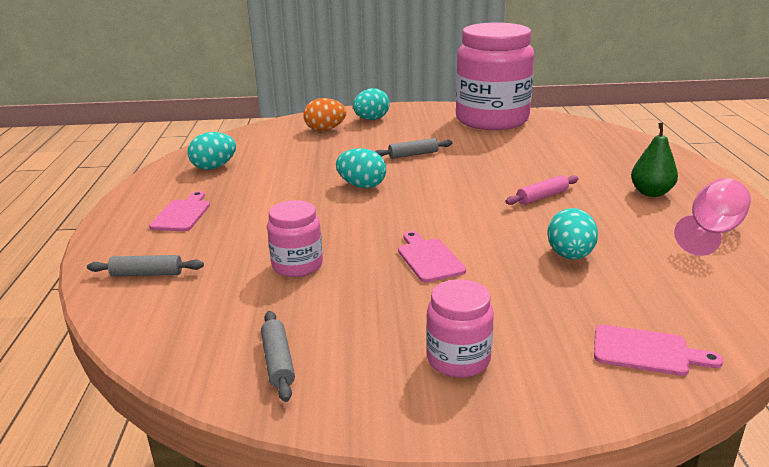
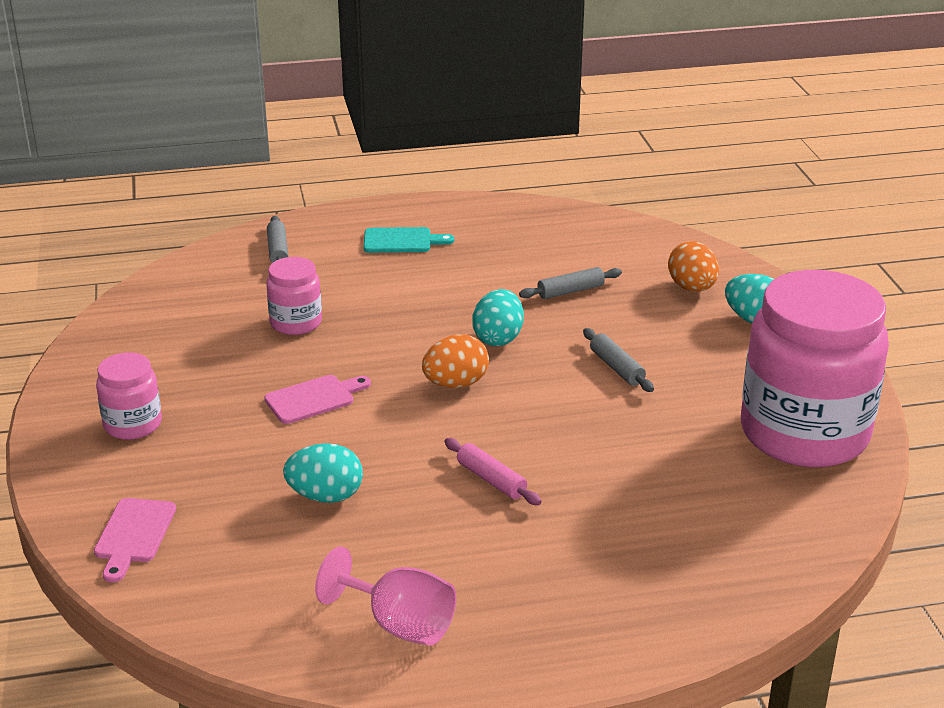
camera: 80 degrees right, 5 degrees up
pink cutting board [149,191,210,231] -> turquoise cutting board [364,227,454,253]
turquoise egg [188,132,236,170] -> none
grey rolling pin [261,311,295,402] -> grey rolling pin moved to [519,267,622,299]
green pear [631,122,678,197] -> none
none -> orange egg [422,334,489,388]

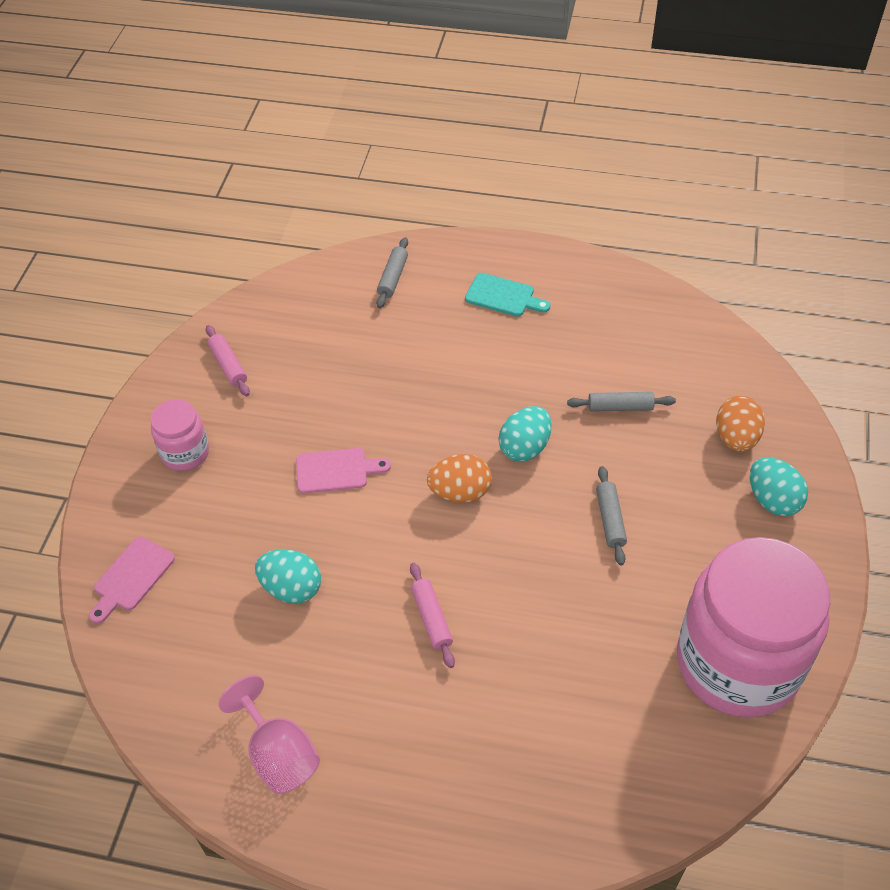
camera: 25 degrees right, 20 degrees up
pink jar [266,257,322,335] -> none
none -> pink rolling pin [206,325,250,396]

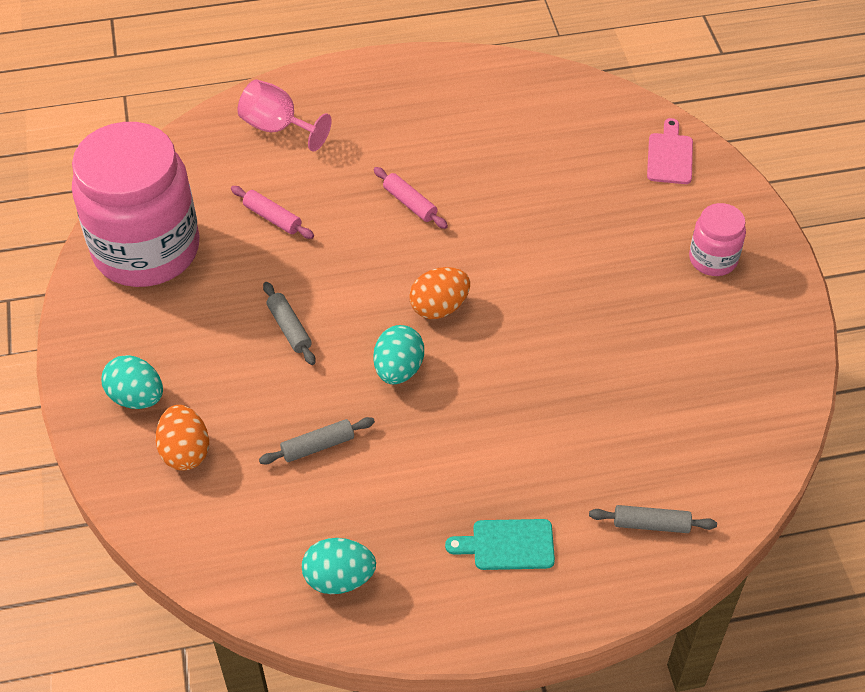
camera: 155 degrees right, 0 degrees up
pink rolling pin [206,325,250,396] -> pink rolling pin moved to [231,186,314,239]
pink goblet [218,675,320,794] -> pink goblet moved to [237,80,332,151]
turquoise egg [255,550,321,604] -> turquoise egg moved to [302,538,376,594]
pink cutting board [296,448,391,493] -> none
grey rolling pin [376,237,408,308] -> grey rolling pin turned 75 degrees counterclockwise [589,505,717,533]

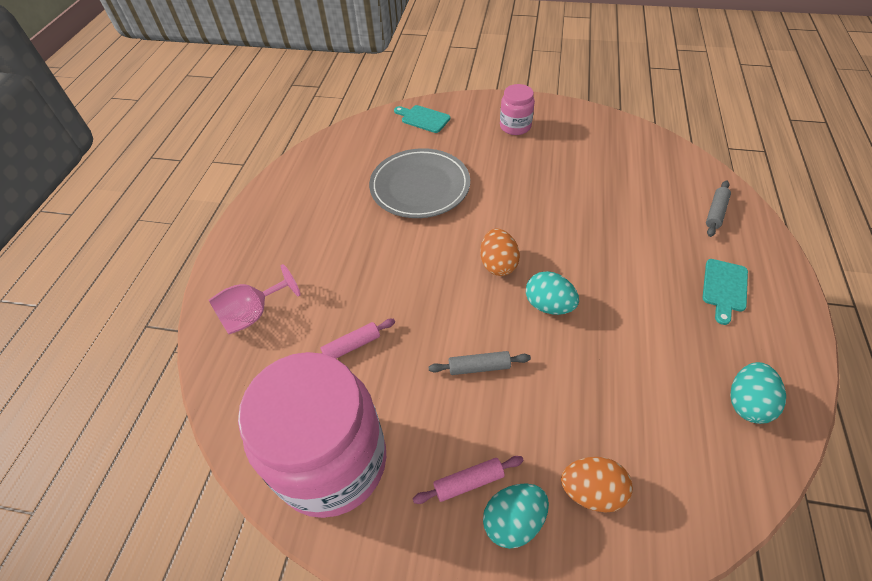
camera: 65 degrees left, 0 degrees up
grey rolling pin [259,417,375,465] -> none
pink rolling pin [374,167,448,229] -> pink rolling pin moved to [413,456,524,504]
pink cutting board [647,118,693,184] -> turquoise cutting board [394,105,450,133]
none -> grey plate [369,148,470,218]

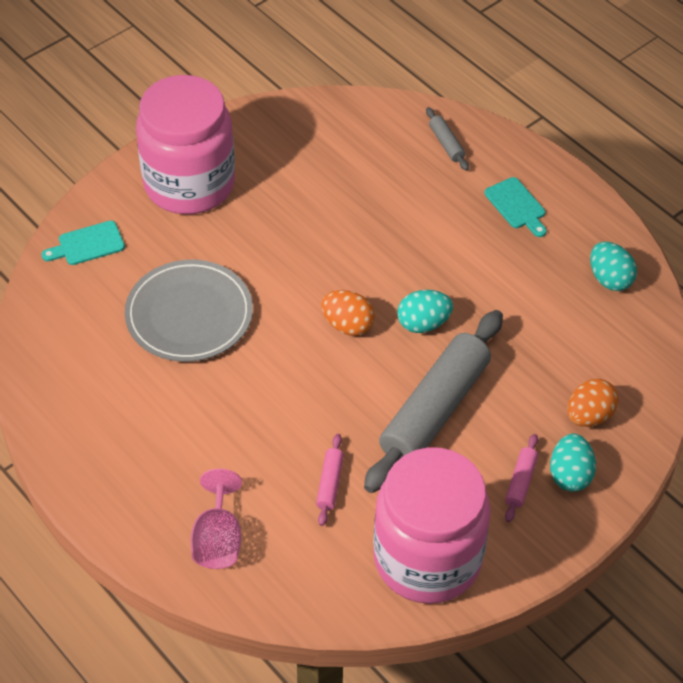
camera: 55 degrees left, 0 degrees up
grey rolling pin [428,351,531,375] -> grey rolling pin [364,310,503,493], size x2.45
pink jar [500,84,535,135] -> pink jar [136,75,235,214], size x2.21

